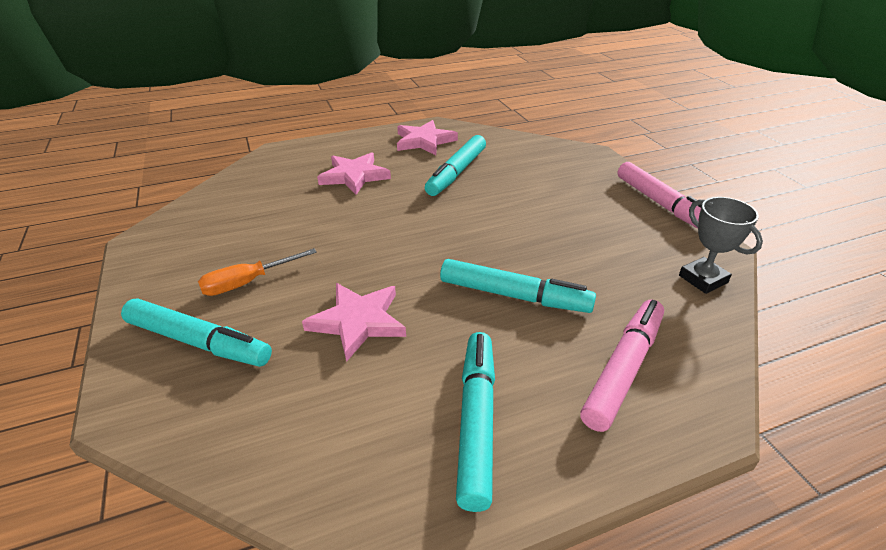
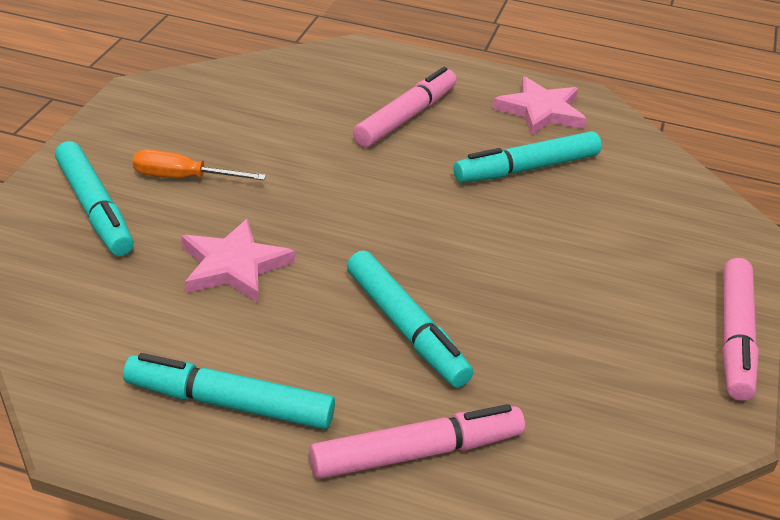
camera: 35 degrees right, 0 degrees up
pink star [317,152,391,195] -> pink marker [353,67,457,147]
turquoise marker [456,332,495,512] -> turquoise marker turned 120 degrees counterclockwise [123,353,335,429]
grey trophy [679,197,763,294] -> none

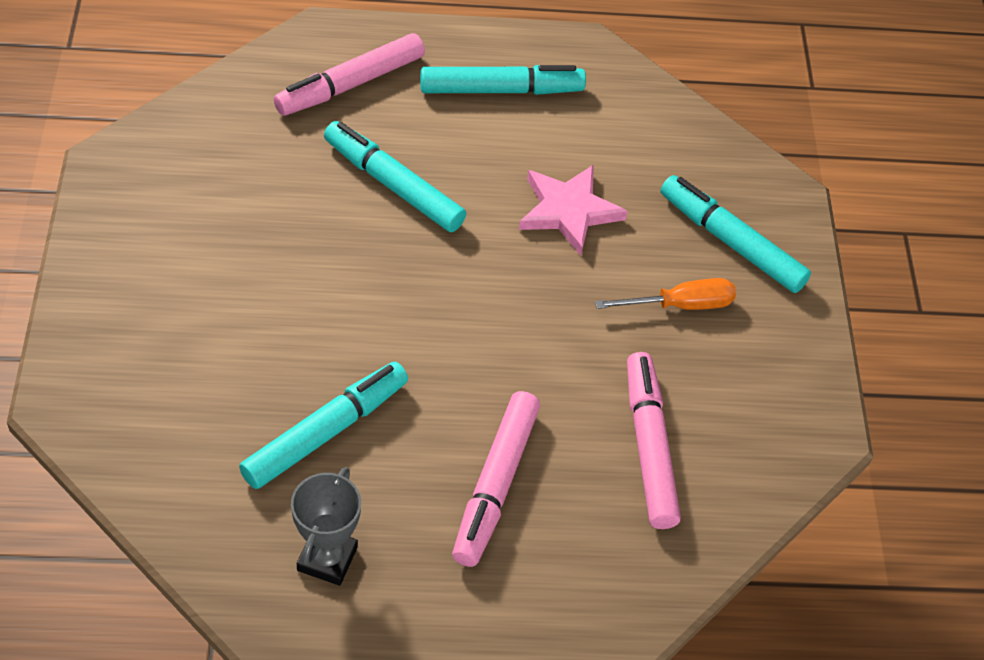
camera: 160 degrees right, 15 degrees up
pink star [492,76,587,136] -> grey trophy [291,467,361,586]
pink marker [722,258,759,401] -> pink marker moved to [627,352,681,529]

